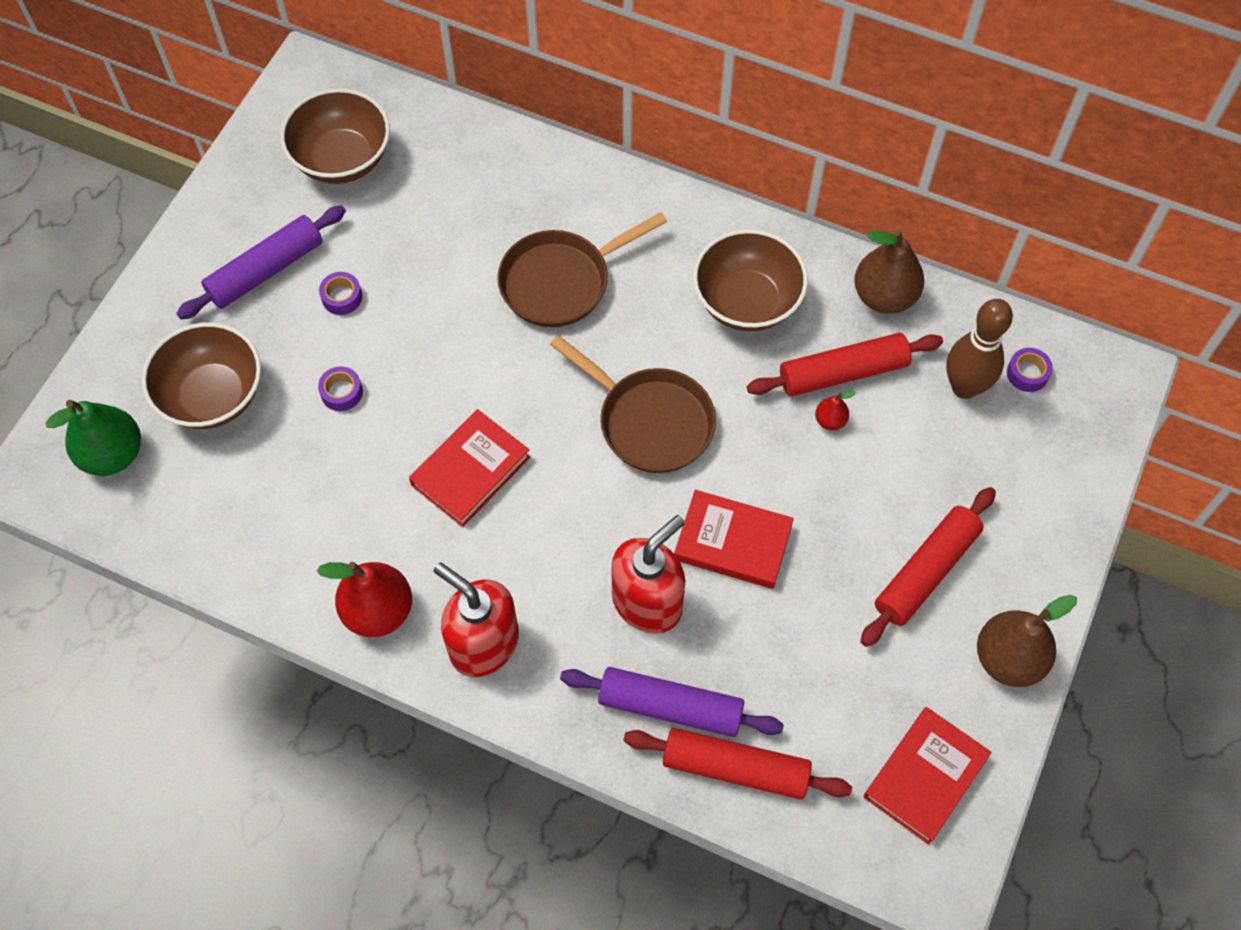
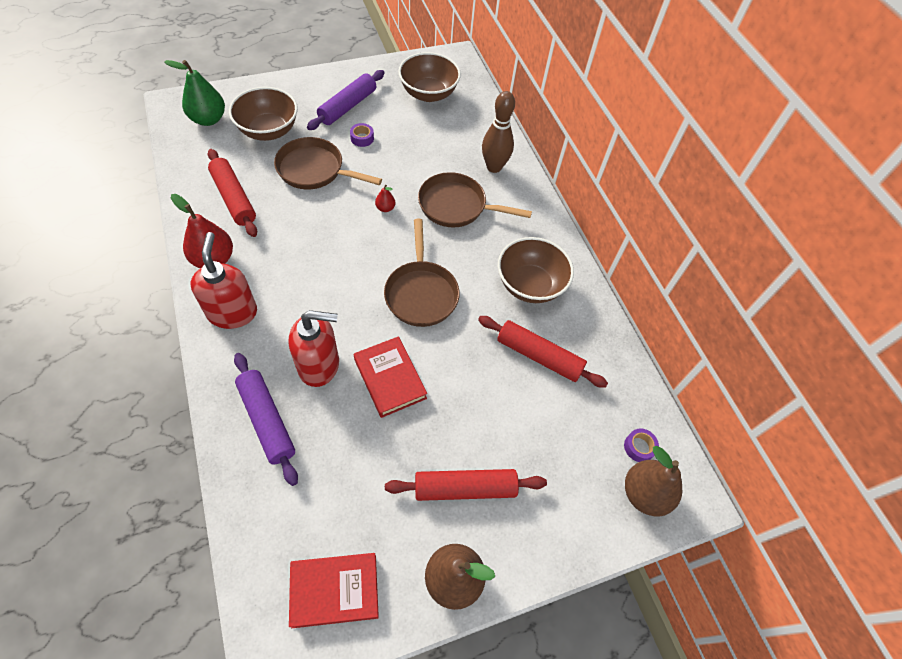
camera: 40 degrees right, 5 degrees down
purple rolling pin [176,206,346,320] -> purple rolling pin turned 60 degrees counterclockwise [307,70,385,130]
purple tape [318,366,363,411] -> brown pan [274,137,382,189]
red book [409,409,530,527] -> none
red rolling pin [623,728,852,800] -> red rolling pin moved to [208,149,257,237]
red pear [815,391,856,430] -> red pear moved to [375,185,395,212]
brown pear [854,229,924,314] -> brown pear moved to [625,446,682,517]
brown bowling pin [946,299,1013,399] -> brown bowling pin moved to [482,91,515,173]

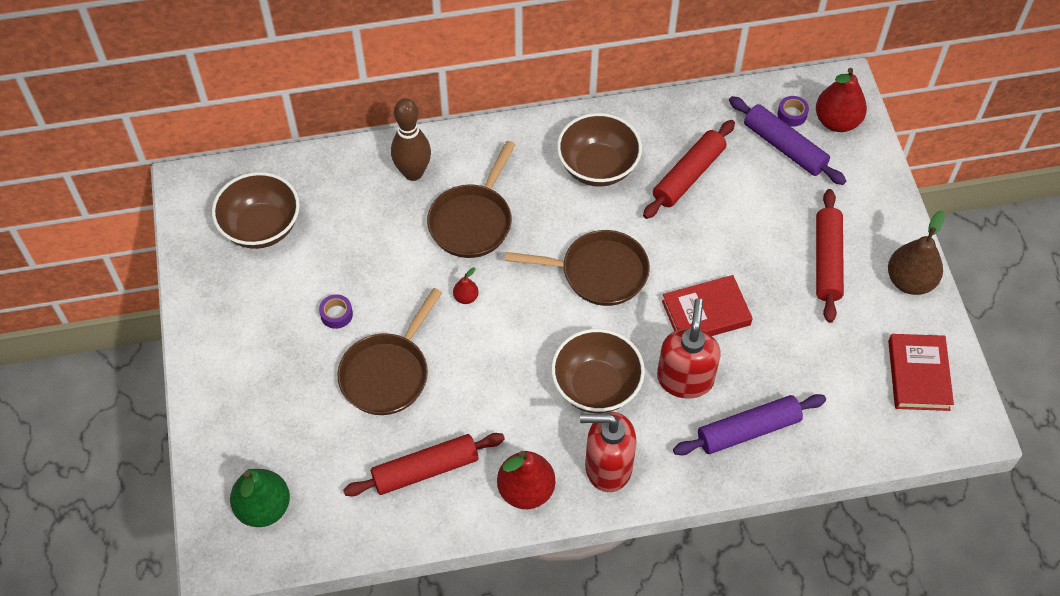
camera: 75 degrees left, 0 degrees up
brown bowl [229,87,298,141] -> brown bowl moved to [551,329,645,413]
purple rolling pin [307,70,385,130] -> purple rolling pin moved to [729,96,846,185]
brown pear [625,446,682,517] -> red pear [816,68,867,132]

